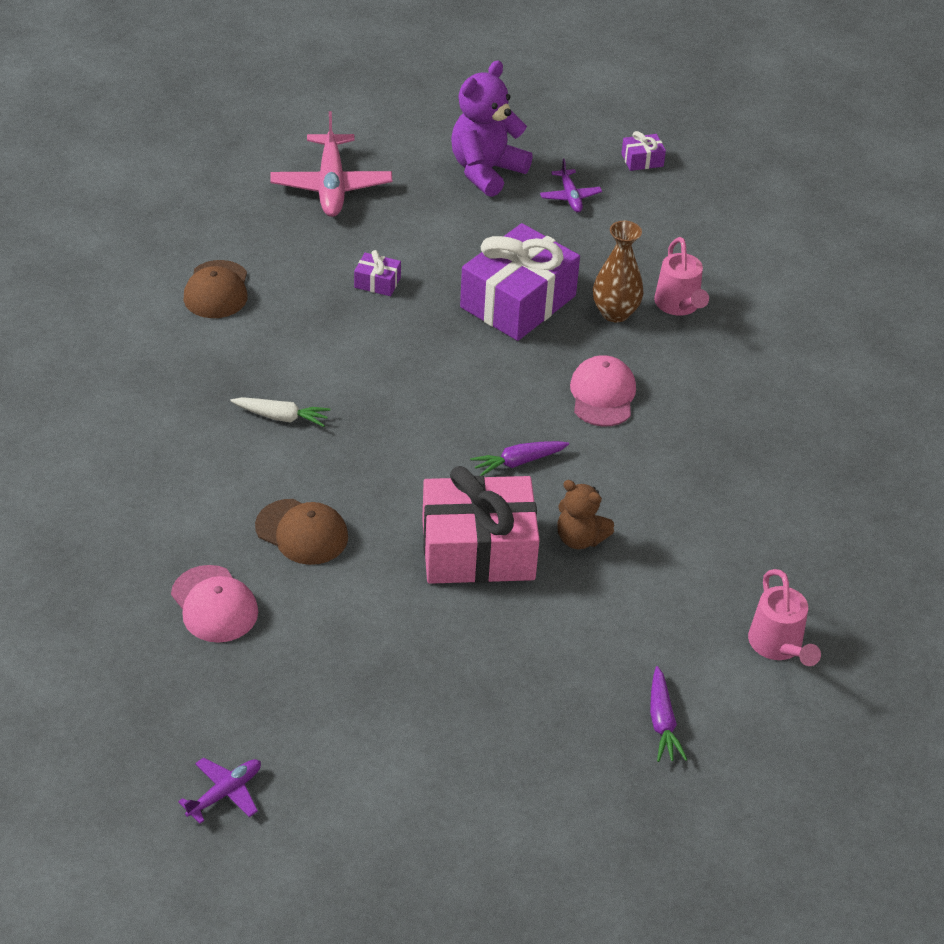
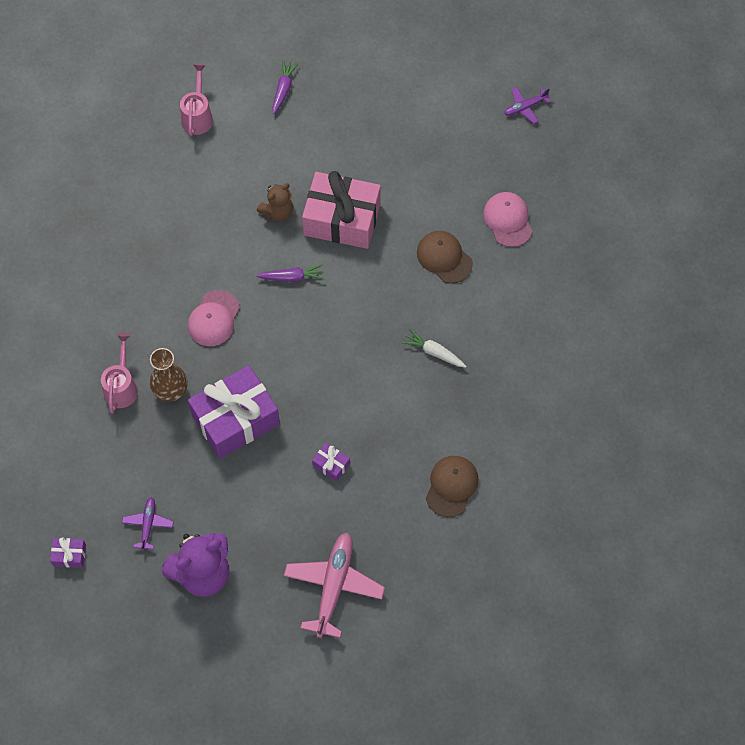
camera: 160 degrees left, 20 degrees up
brown teddy bear [557,480,614,549] -> brown teddy bear turned 90 degrees clockwise [257,183,293,221]

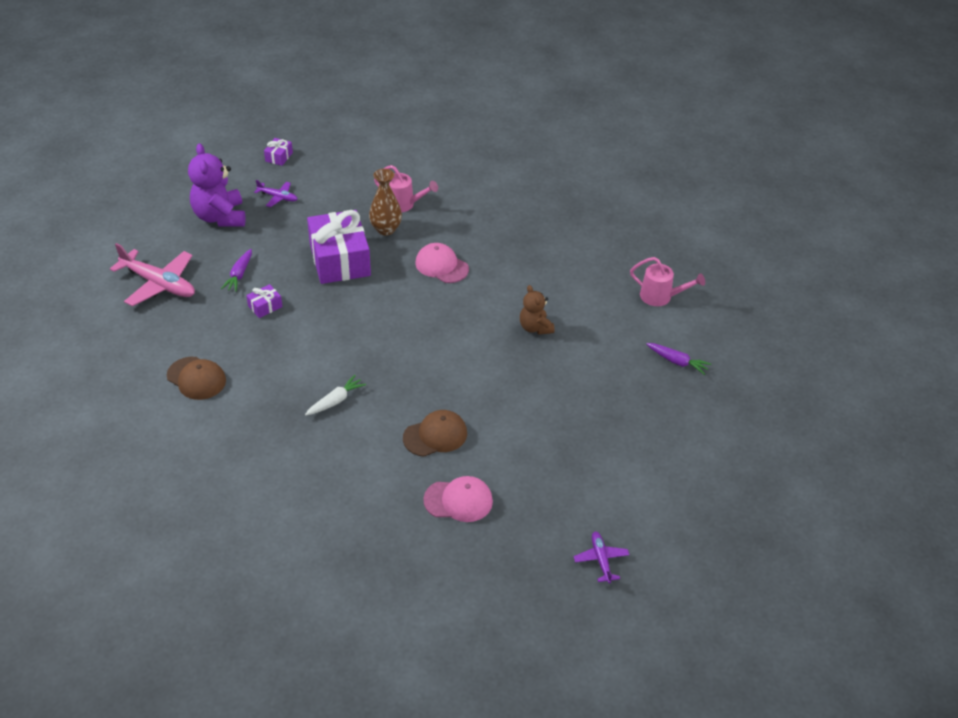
camera: 105 degrees right, 20 degrees down
purple carrot [257,264,325,282] -> purple carrot moved to [221,249,252,292]
pink gift [302,171,381,249] -> none

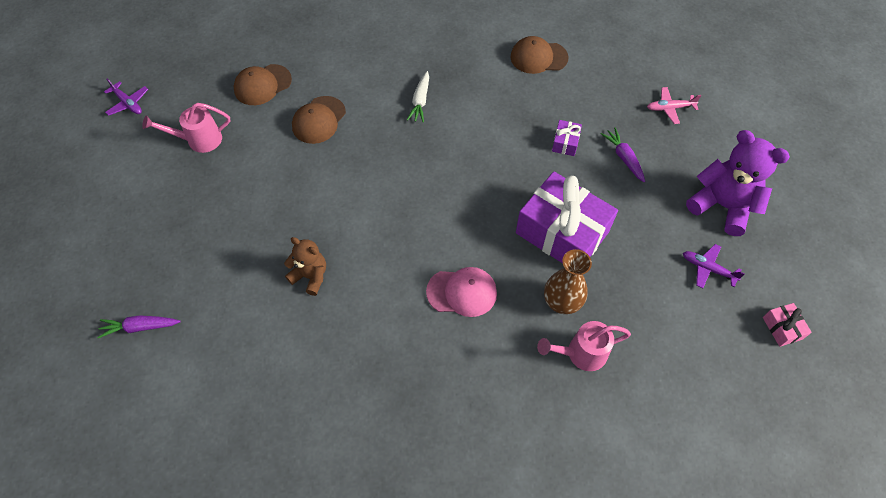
camera: 145 degrees right, 15 degrees up
pink plane [110,243,195,306] -> pink plane [647,87,701,124], size x0.52
purple plane [254,180,297,207] -> purple plane turned 45 degrees clockwise [683,244,745,288]
purple gift [264,138,293,166] -> pink gift [763,303,812,347]
pink cap [423,476,493,522] -> brown cap [234,64,292,105]
pink watering can [630,257,705,306] -> pink watering can moved to [142,103,231,153]

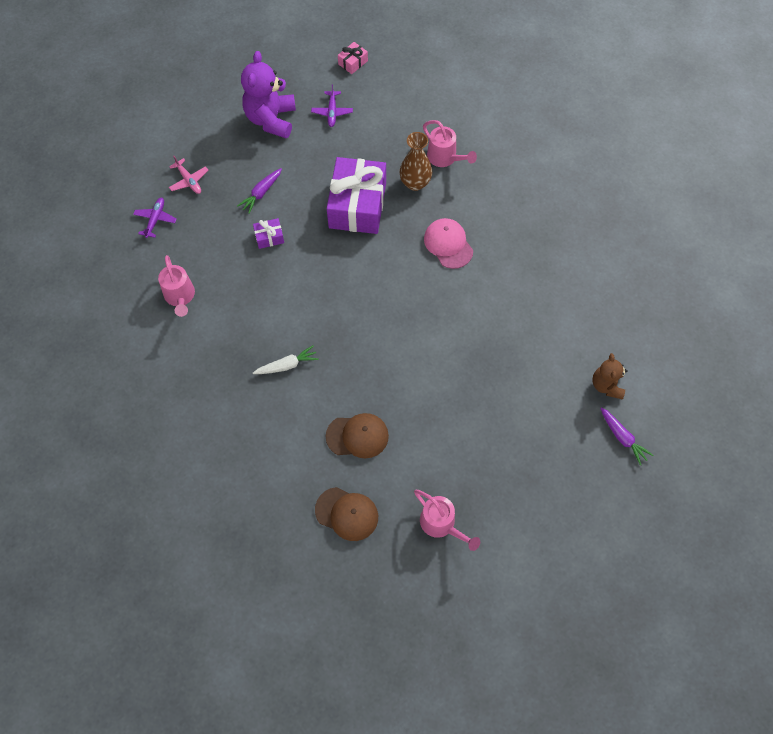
camera: 120 degrees left, 5 degrees up
purple plane [104,79,148,116] -> purple plane moved to [133,198,177,238]
brown teddy bear [284,237,326,296] -> brown teddy bear moved to [592,353,628,399]
brown cap [510,36,569,74] -> pink watering can [158,255,195,317]

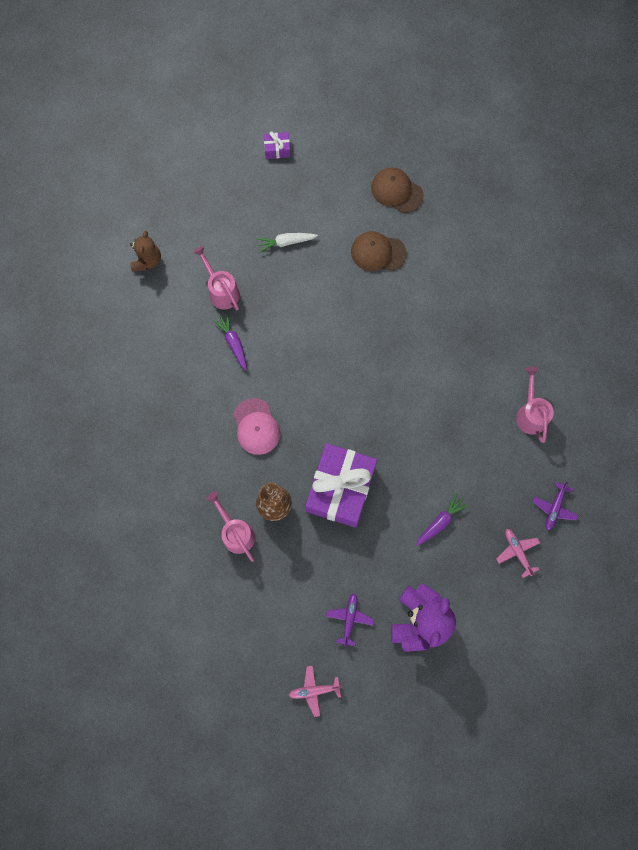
camera: 170 degrees left, 10 degrees up
purple gift [253,218,284,249] -> purple gift moved to [264,131,290,159]
white carrot [253,345,319,374] -> white carrot moved to [257,233,318,252]
pink gift [338,42,368,74] -> pink plane [289,665,342,717]
pink watering can [414,490,480,551] -> pink watering can moved to [193,246,240,311]
purple carrot [600,407,653,465] -> purple carrot moved to [213,313,247,370]

